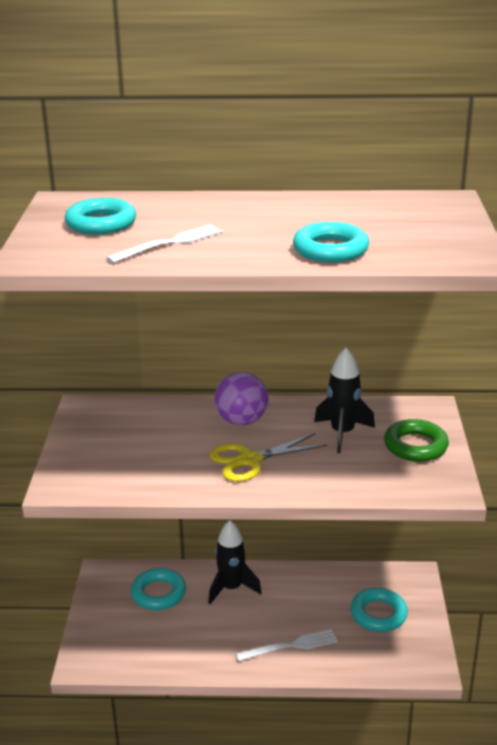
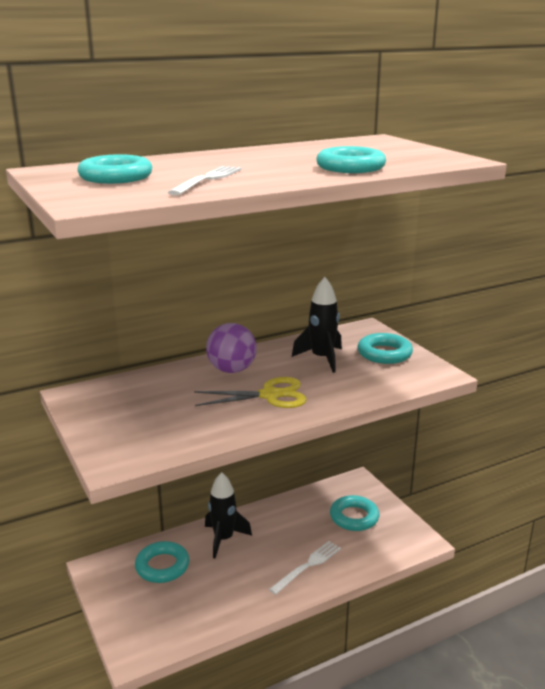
camera: 30 degrees left, 5 degrees down
yellow scissors [209,433,327,482] -> yellow scissors turned 135 degrees counterclockwise [194,377,307,408]
green ring [384,419,449,462] -> turquoise ring [358,333,413,364]

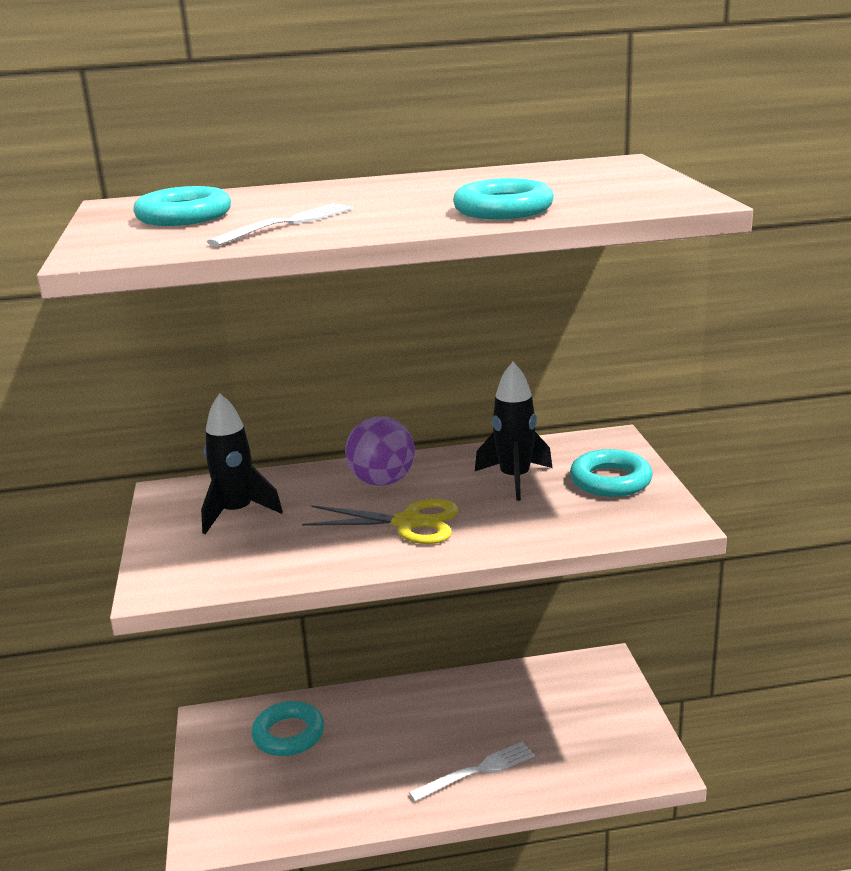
camera: 20 degrees right, 0 degrees up
black rocket [205,472,252,559] -> black rocket moved to [201,393,283,534]
turquoise ring [330,495,379,531] -> none

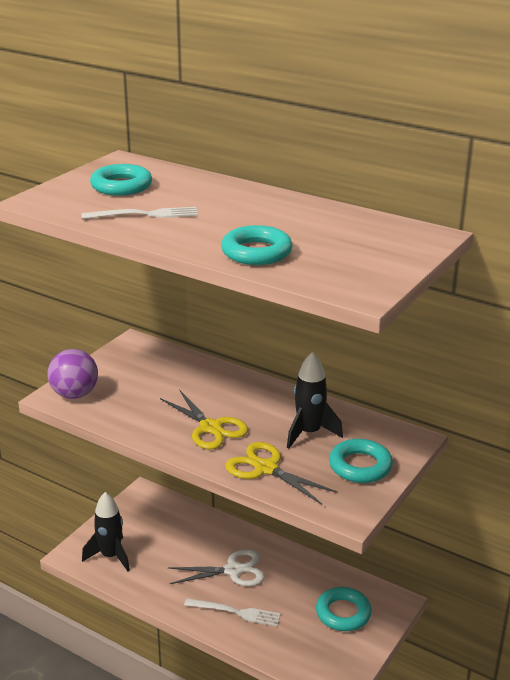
camera: 40 degrees right, 5 degrees up
black rocket [201,393,283,534] -> black rocket moved to [82,492,130,571]
turquoise ring [251,701,324,756] -> turquoise ring moved to [316,587,372,631]
purple ball [345,416,415,486] -> purple ball moved to [48,349,98,399]
none -> white scissors [168,549,265,586]
none -> yellow scissors [225,442,338,504]

